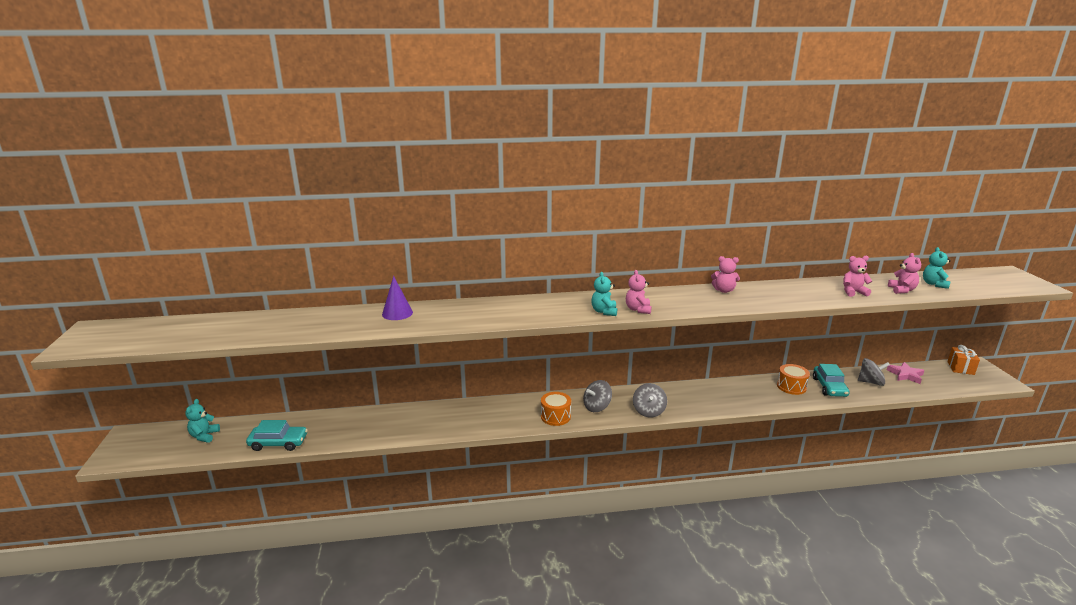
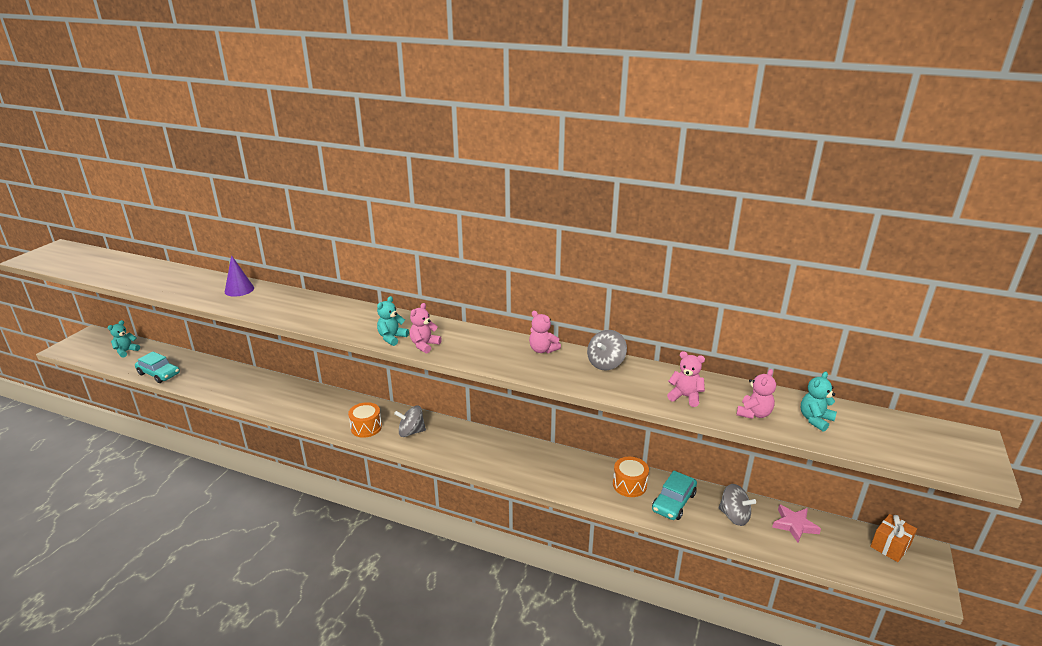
camera: 30 degrees right, 5 degrees up
grey spinning top [633,383,667,418] -> grey spinning top moved to [587,330,627,370]

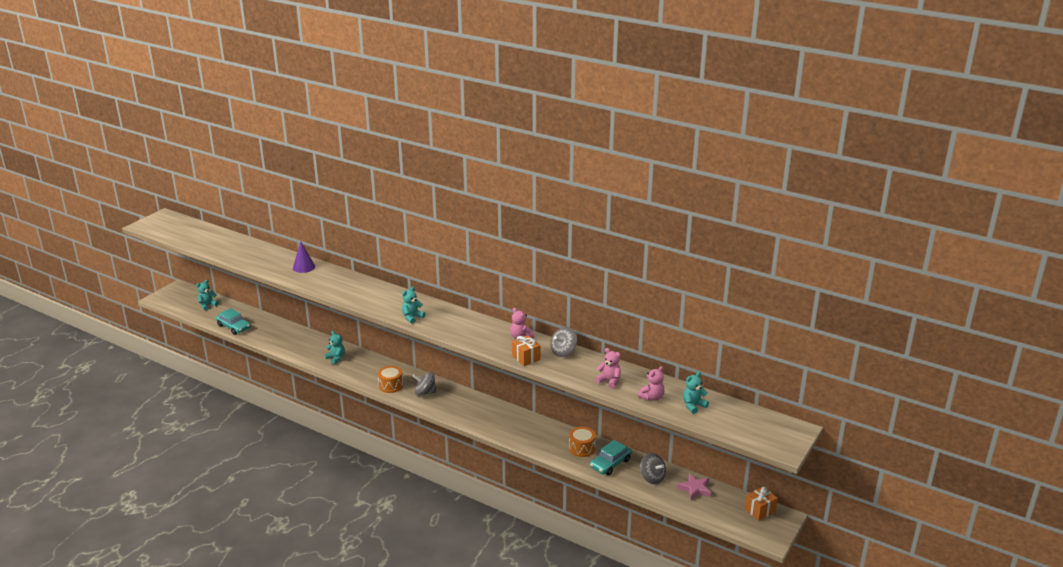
camera: 10 degrees right, 0 degrees up
pink teddy bear [410,303,442,353] -> none
none -> turquoise teddy bear [324,331,345,364]
none -> orange gift [512,335,540,366]

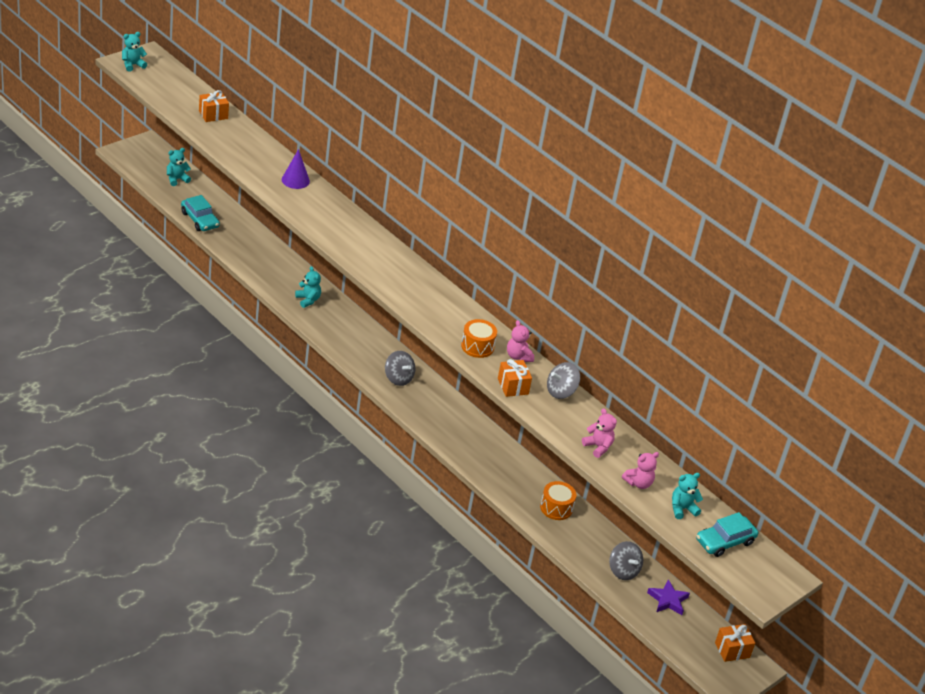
camera: 10 degrees right, 10 degrees up
orange drum [378,366,403,393] -> orange drum moved to [461,319,497,358]
turquoise teddy bear [402,286,426,324] -> turquoise teddy bear moved to [122,32,147,72]
grey spinning top [413,372,437,396] -> grey spinning top turned 150 degrees counterclockwise [385,351,415,386]
turquoise car [590,440,632,475] -> turquoise car moved to [696,512,758,557]
pink star [677,473,711,500] -> purple star [647,579,690,615]
none -> orange gift [199,90,229,122]

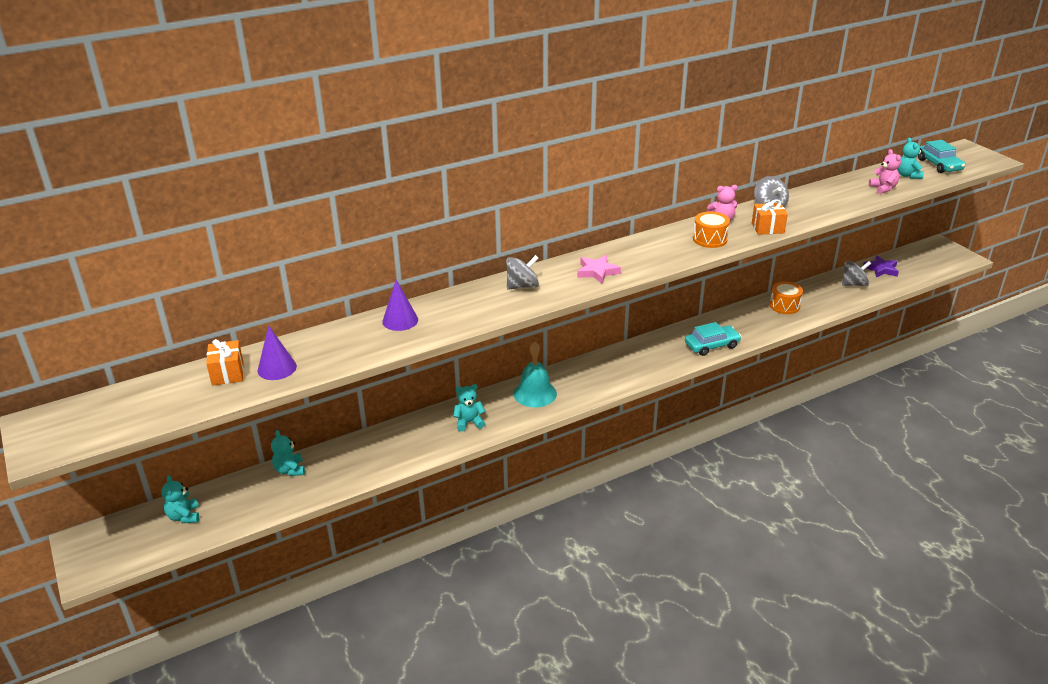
camera: 70 degrees left, 5 degrees down
turquoise teddy bear [122,32,147,72] -> turquoise teddy bear moved to [271,430,305,476]
turquoise car [181,195,220,231] -> turquoise car moved to [685,322,741,356]
grey spinning top [385,351,415,386] -> grey spinning top moved to [506,255,539,290]
pink teddy bear [582,408,617,458] -> none
orange gift [715,624,755,662] -> none
none -> purple cone [258,325,297,380]
none -> turquoise bell [514,342,557,407]
none -> pink star [577,255,621,284]

